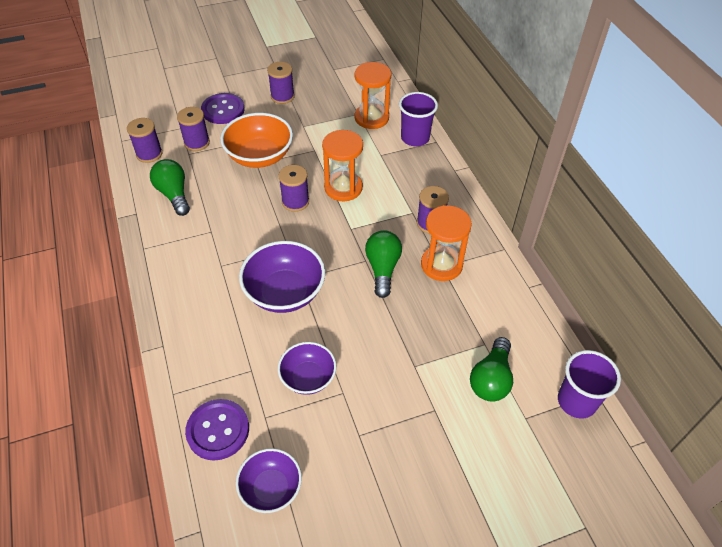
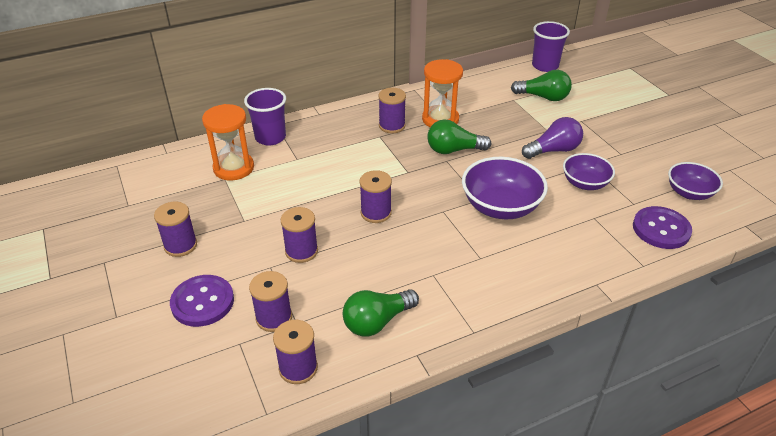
camera: 95 degrees left, 10 degrees down
orange bowl [220,113,293,168] -> purple spool [281,207,318,263]
orange hourglass [322,130,363,201] -> none
none -> purple light bulb [522,117,583,159]

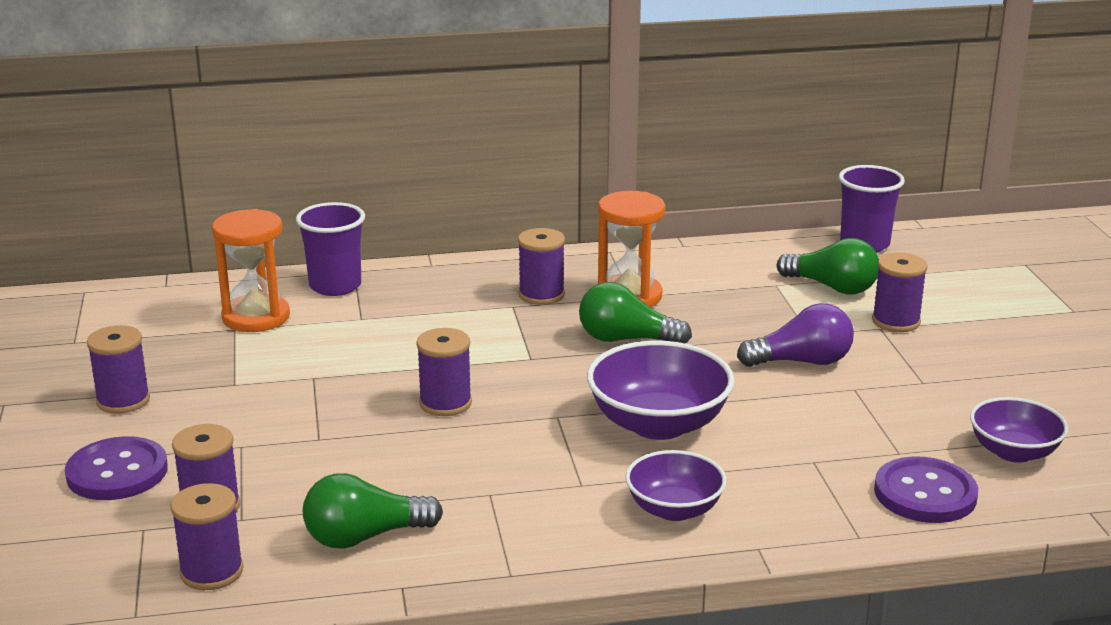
camera: 15 degrees right, 15 degrees down
purple spool [281,207,318,263] -> purple spool moved to [872,252,928,332]
purple bowl [563,153,615,190] -> purple bowl moved to [625,450,726,521]

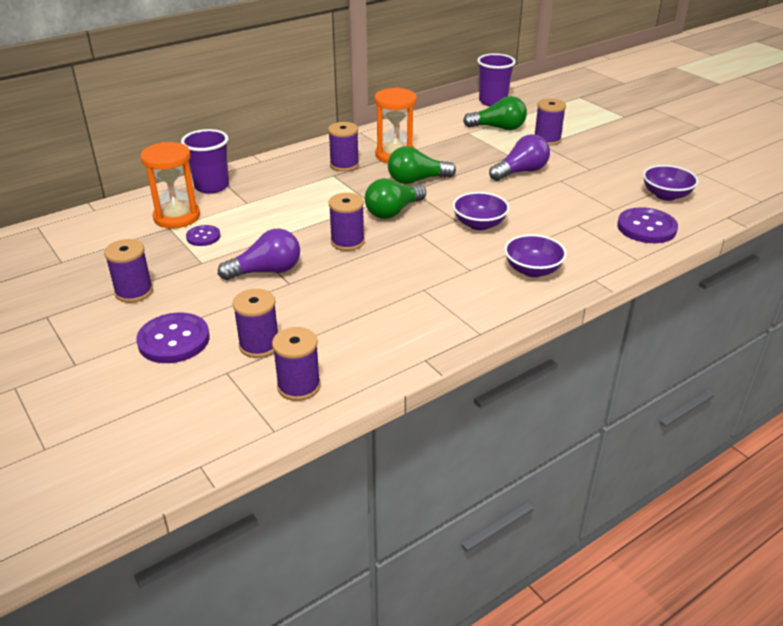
camera: 25 degrees left, 10 degrees up
green light bulb [303,473,443,549] -> green light bulb moved to [365,178,426,219]
purple bowl [587,341,735,440] -> purple bowl [452,192,510,230], size x0.63
none -> purple button [186,225,220,246]
none -> purple light bulb [218,229,300,280]

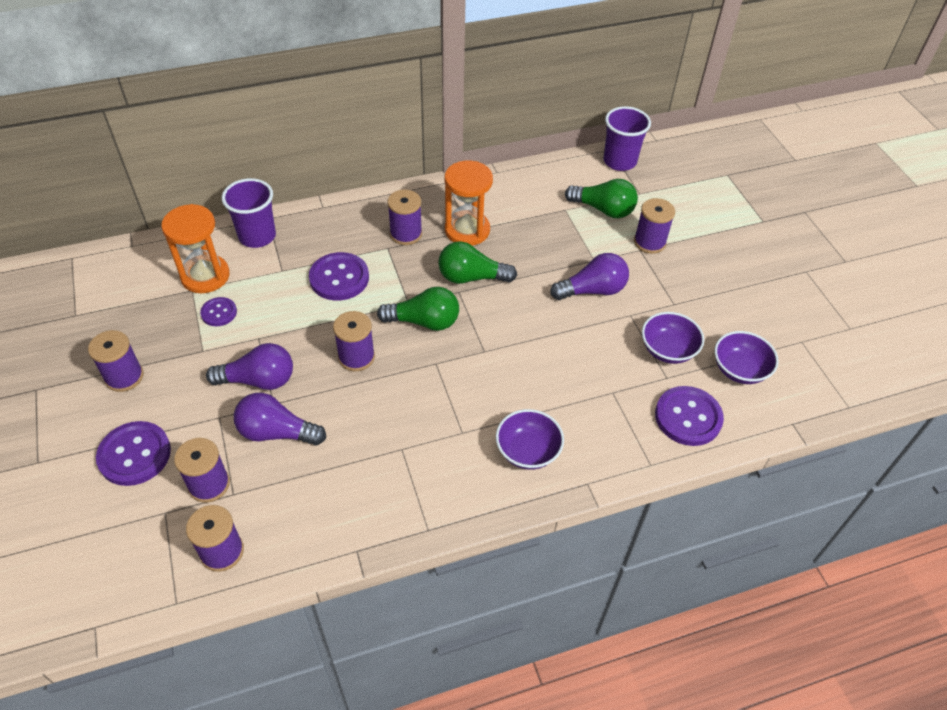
camera: 15 degrees right, 15 degrees up
green light bulb [365,178,426,219] -> green light bulb turned 150 degrees counterclockwise [377,287,459,331]
purple bowl [452,192,510,230] -> purple bowl moved to [642,312,704,364]
none -> purple light bulb [234,393,326,445]
none -> purple button [309,252,369,301]

